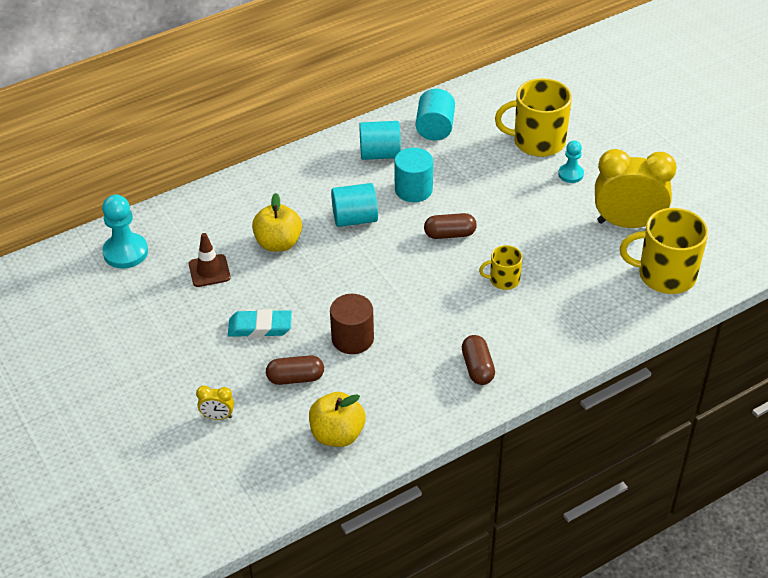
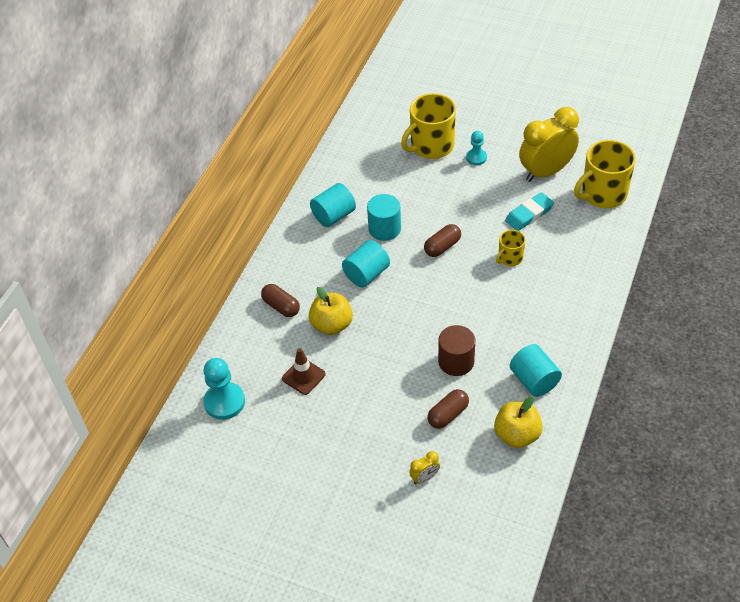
camera: 35 degrees left, 5 degrees up
turquoise eraser [228,309,292,337] -> turquoise eraser moved to [505,192,554,231]
turquoise cylinder [416,89,455,141] -> turquoise cylinder moved to [510,344,562,397]
brown capsule [462,335,495,385] -> brown capsule moved to [261,284,300,317]

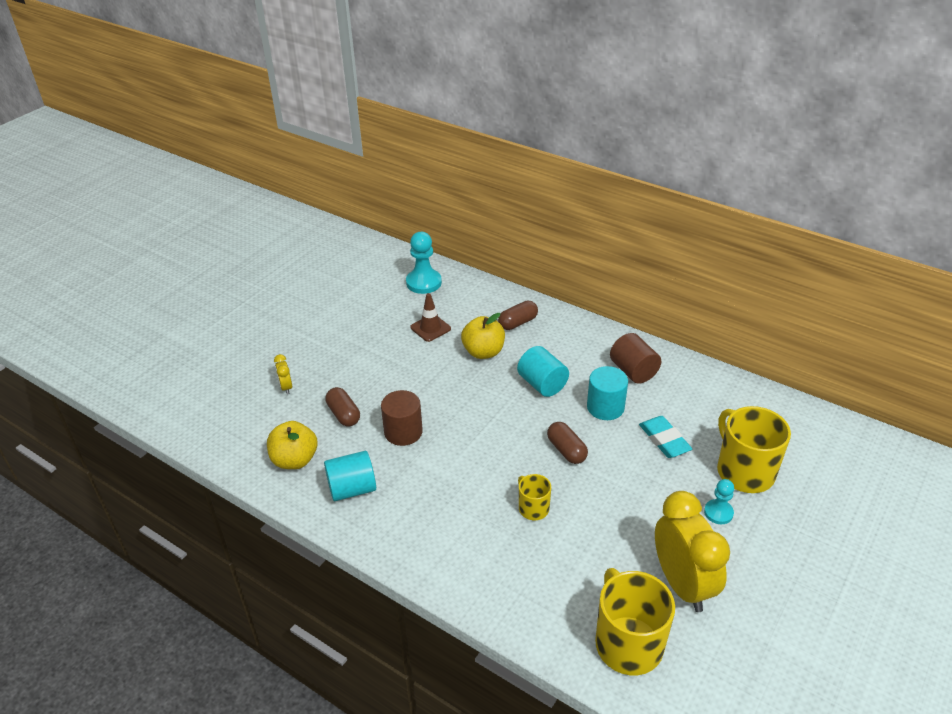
camera: 100 degrees right, 10 degrees down
turquoise cylinder [310,183,356,227] -> brown cylinder [610,333,661,384]
turquoise eraser [505,192,554,231] -> turquoise eraser moved to [639,416,692,458]

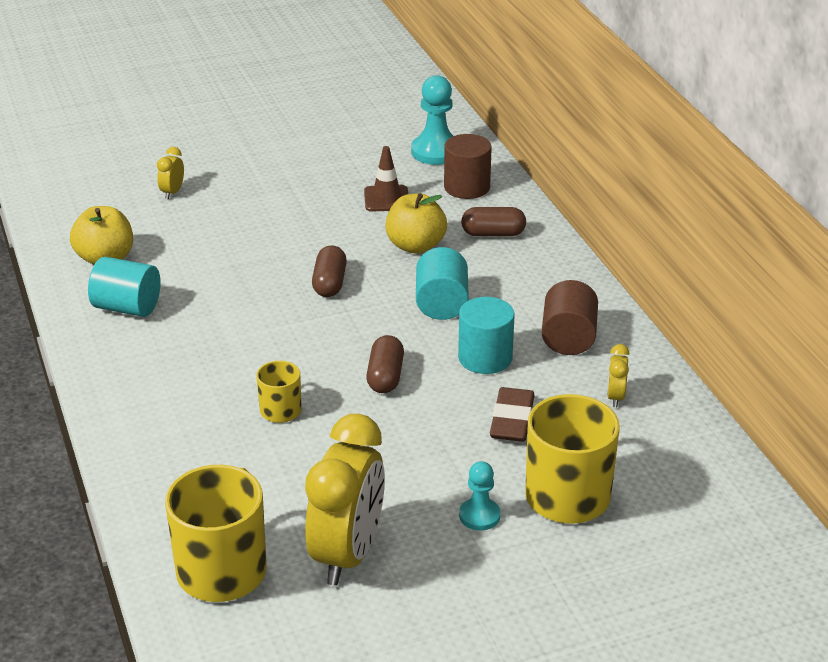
camera: 35 degrees right, 5 degrees down
brown capsule [325,387,360,427] -> brown capsule moved to [312,245,347,297]
brown cylinder [381,390,423,446] -> brown cylinder moved to [444,134,492,199]
turquoise eraser [639,416,692,458] -> brown eraser [490,387,535,442]
none -> yellow clock [607,344,630,407]

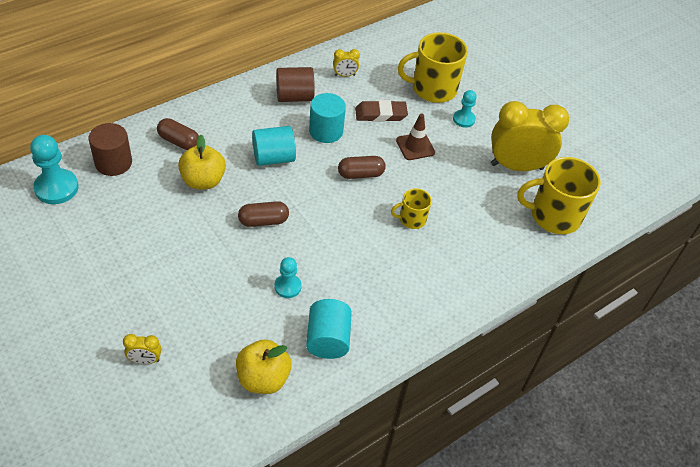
camera: 110 degrees left, 15 degrees up
brown traffic cone [364,146,408,212] -> brown traffic cone moved to [396,113,435,160]
brown capsule [461,207,526,236] -> brown capsule turned 45 degrees counterclockwise [157,118,199,150]
none -> turquoise pawn [275,257,302,298]

